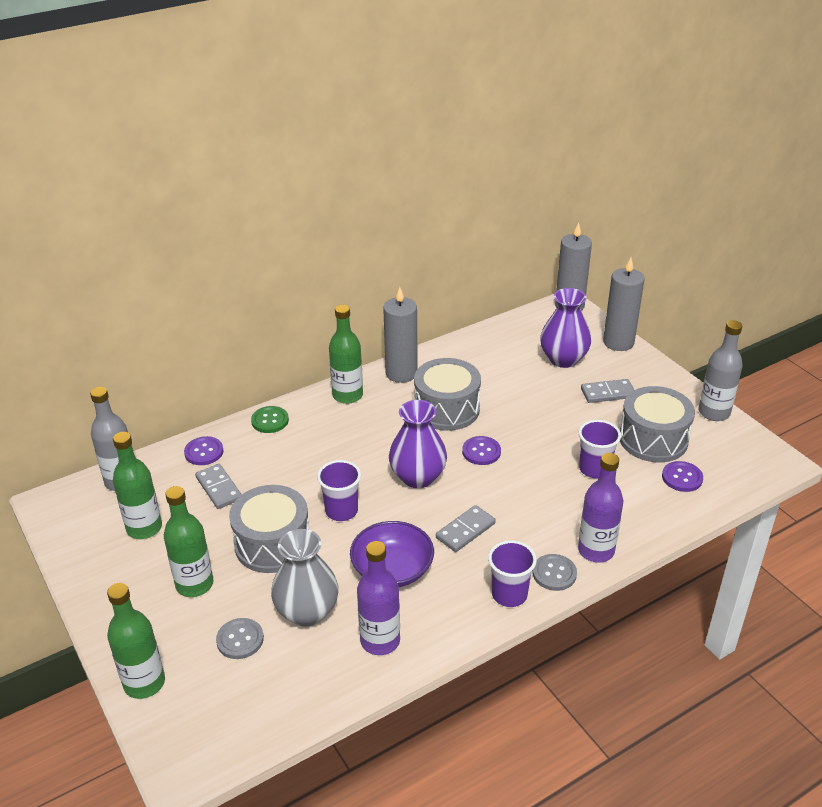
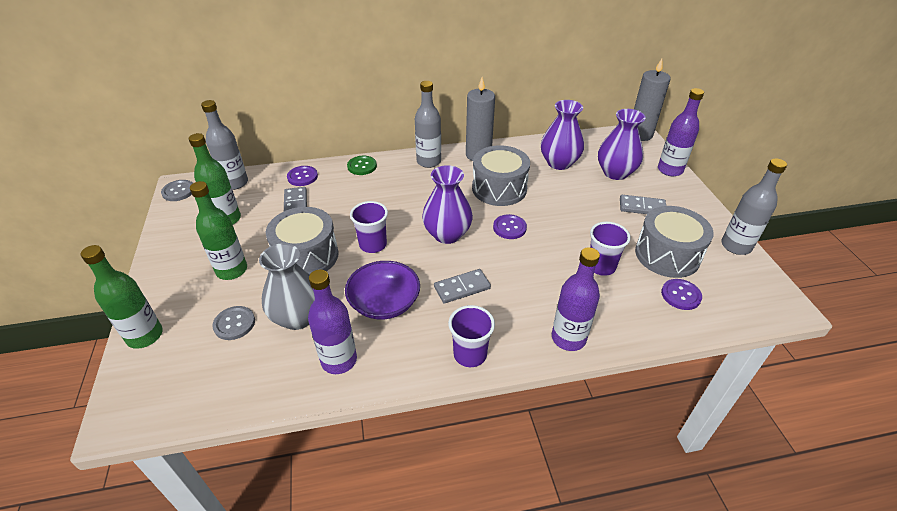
camera: 20 degrees right, 5 degrees up
green bottle [329,305,363,404] -> grey bottle [415,81,441,168]
grey button [532,554,577,591] -> grey button moved to [161,180,193,201]
grey candle [603,258,645,351] -> purple bottle [658,88,704,176]
none -> purple vase [541,100,584,170]

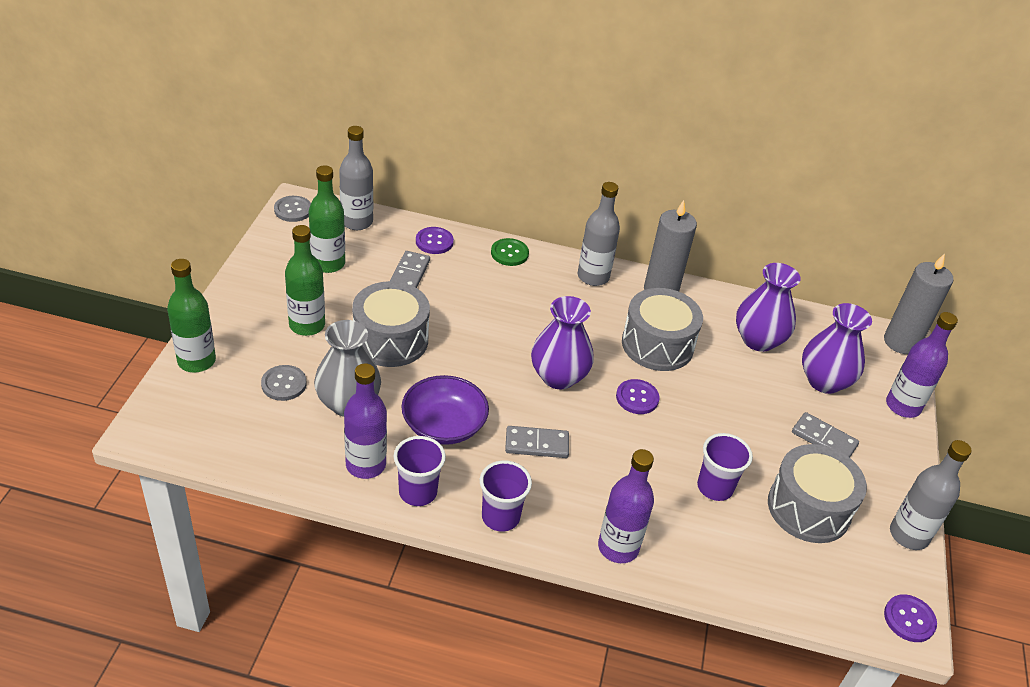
camera: 20 degrees right, 0 degrees up
purple cup [350,201,388,253] -> purple cup moved to [394,436,446,506]
purple button [661,279,702,310] -> purple button moved to [884,594,937,642]

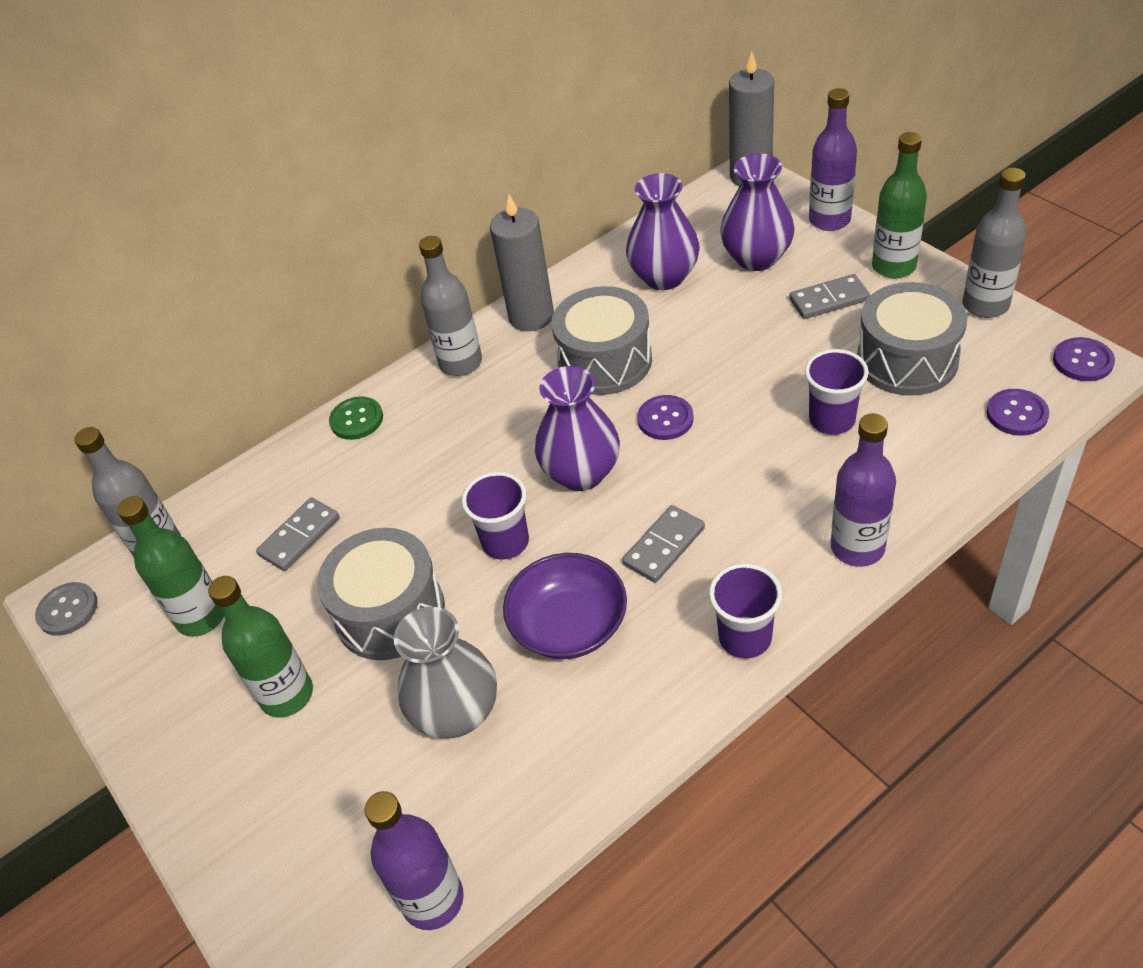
camera: 40 degrees left, 5 degrees up
green bottle [167,259,216,373] -> green bottle moved to [872,132,927,278]
grey button [261,365,307,401] -> none
purple bottle [344,363,387,479] -> purple bottle moved to [365,791,464,930]
grey domino [390,251,430,288] -> grey domino turned 75 degrees clockwise [256,497,340,571]
purple cup [394,436,446,506] -> purple cup moved to [462,472,529,560]
purple button [416,227,454,254] -> purple button moved to [986,389,1049,436]

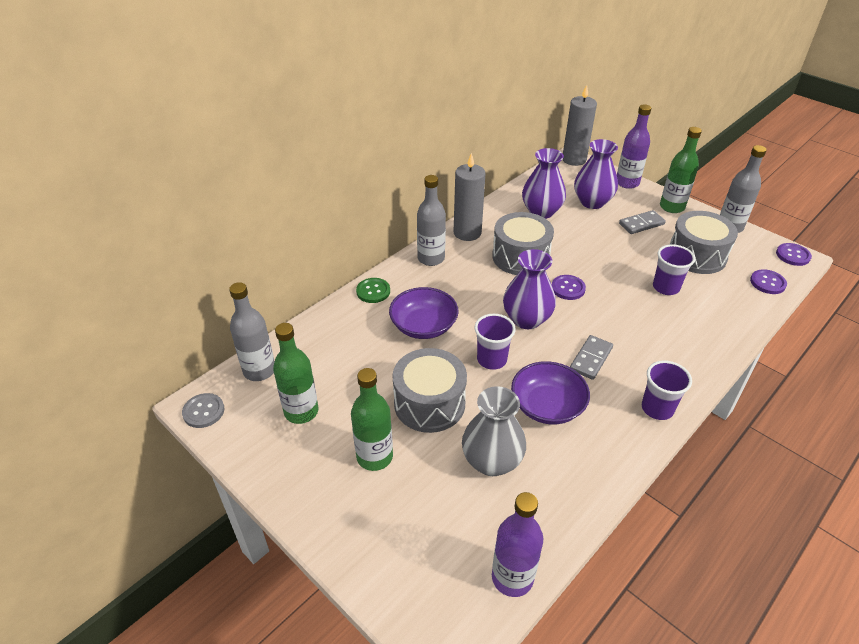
camera: 15 degrees left, 5 degrees down
grey domino [256,497,340,571] -> none
purple bottle [831,413,896,567] -> none
none -> purple bowl [389,287,459,339]

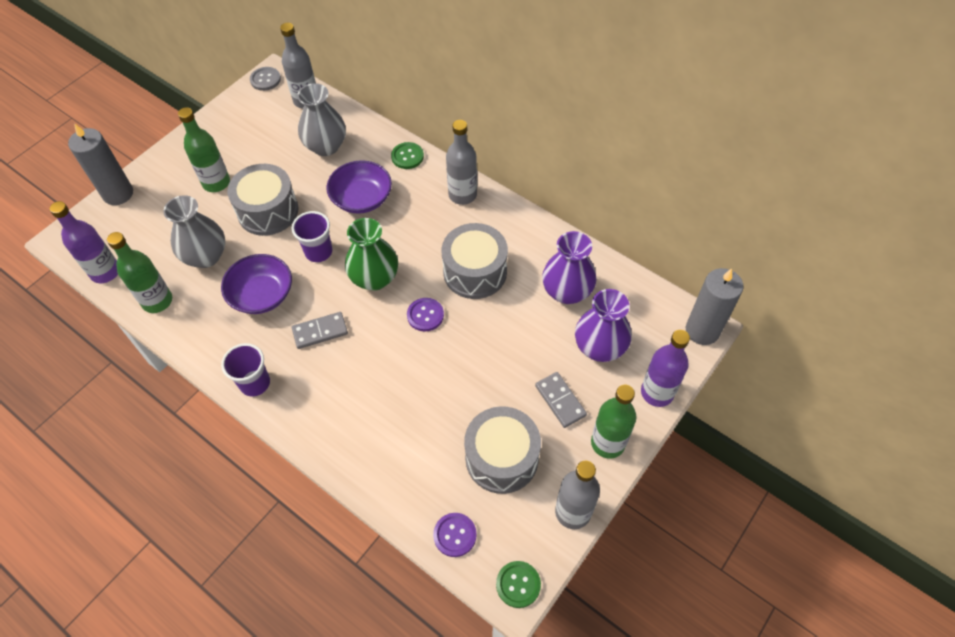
camera: 85 degrees right, 15 degrees up
green bottle [273,323,319,424] -> green bottle moved to [107,232,172,313]
grey candle [454,153,486,241] -> grey candle moved to [68,123,133,205]
purple vase [503,249,556,329] -> green vase [345,218,398,291]
grey domino [570,335,613,380] -> grey domino turned 45 degrees counterclockwise [292,312,348,349]
purple cup [653,244,695,295] -> none
purple button [776,243,812,266] -> green button [496,561,541,608]
none -> grey vase [297,83,346,156]

